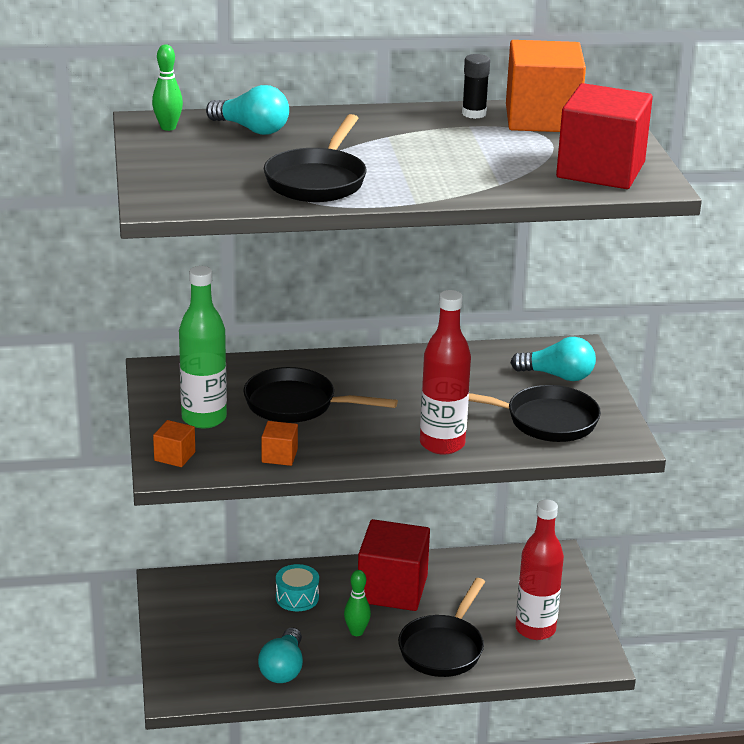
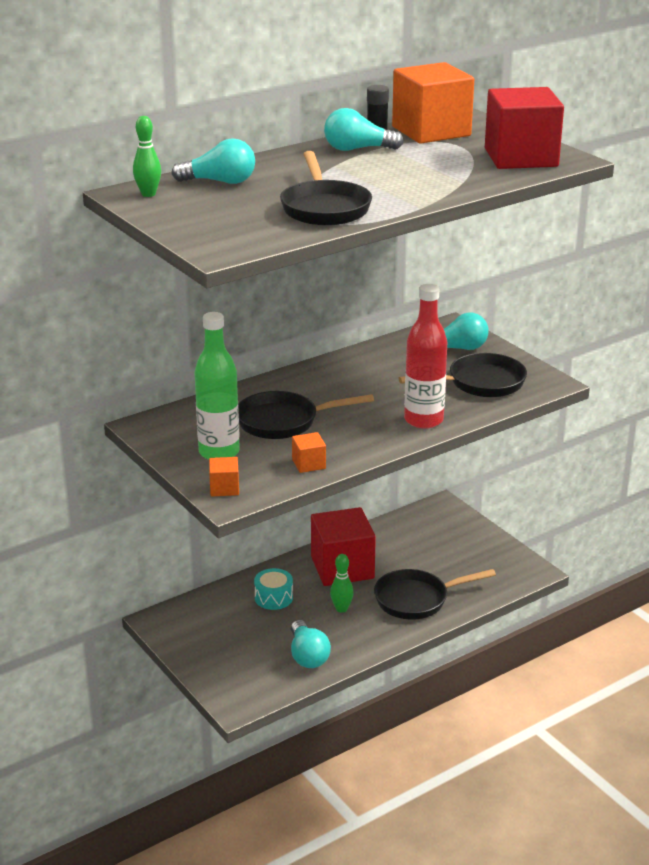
camera: 25 degrees left, 0 degrees up
black pan [398,578,485,677] -> black pan turned 75 degrees clockwise [374,569,496,620]
red bottle [515,499,564,640] -> none
none -> turquoise light bulb [324,108,404,151]

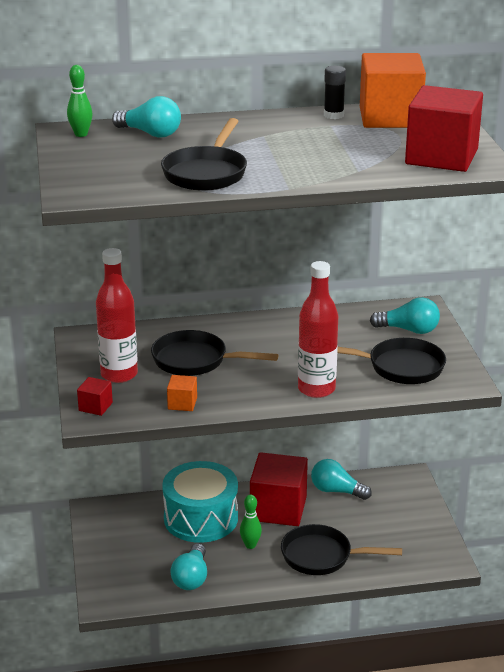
camera: 25 degrees right, 0 degrees up
green bottle [194,312,240,460] -> red bottle [96,248,138,383]
orange cube [209,457,239,496] -> red cube [77,377,113,416]
turquoise drum [254,568,293,610] -> turquoise drum [162,461,238,543], size x2.10
turquoise light bulb [324,108,404,151] -> turquoise light bulb moved to [311,459,372,500]

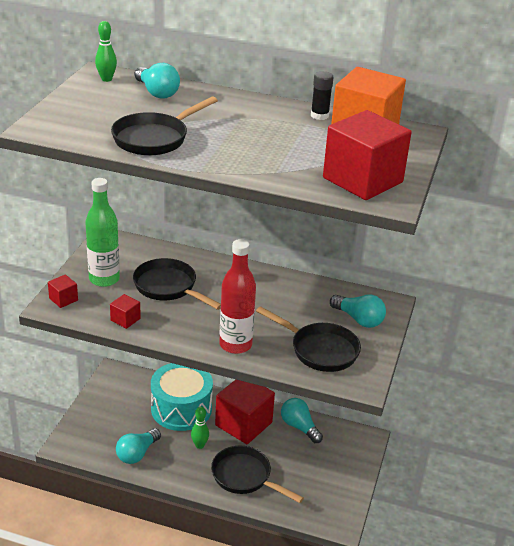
camera: 25 degrees right, 5 degrees up
red bottle [96,248,138,383] -> green bottle [86,178,120,287]
orange cube [167,375,197,411] -> red cube [110,294,141,329]

